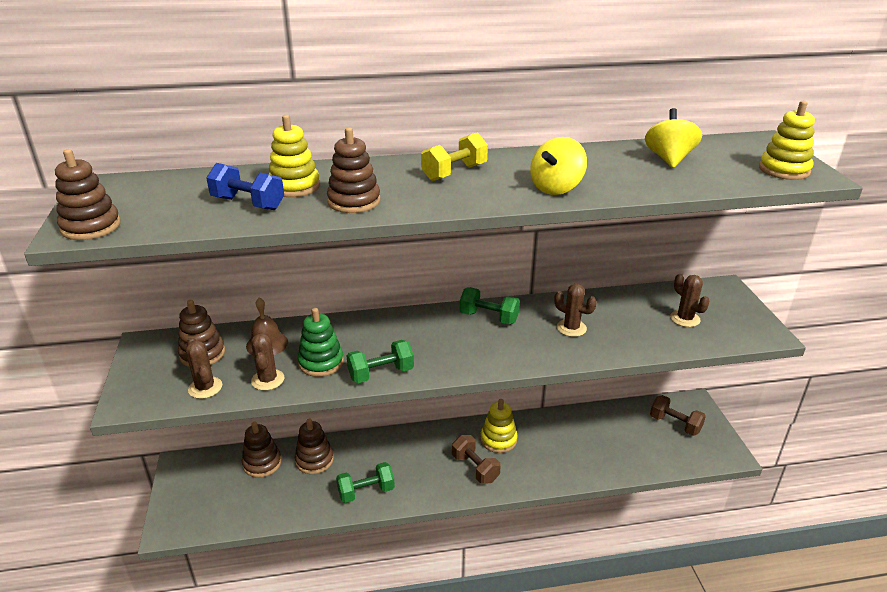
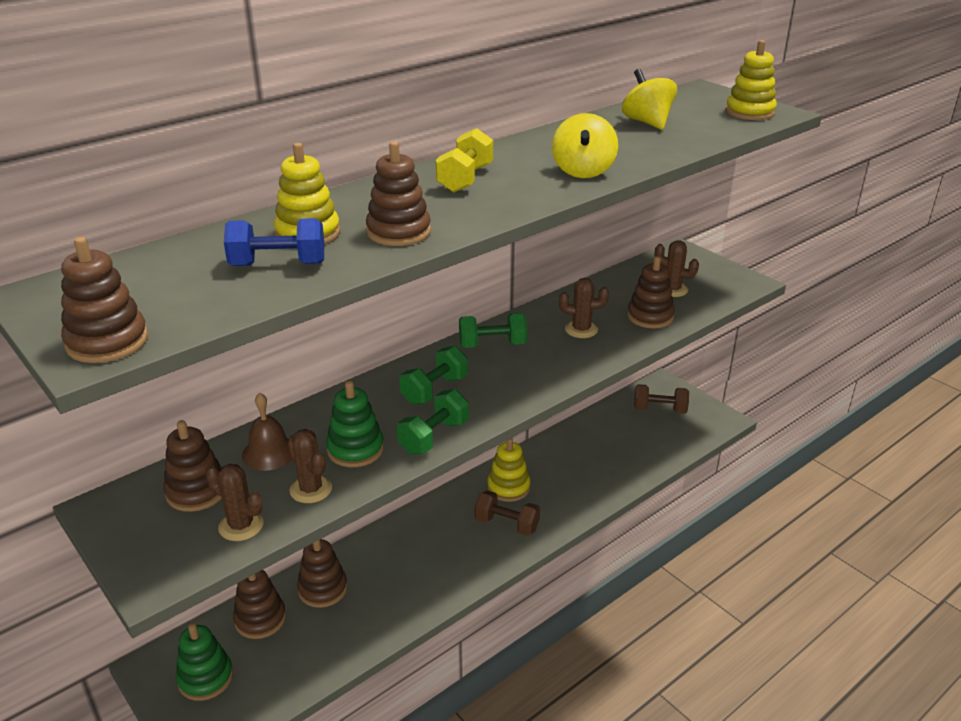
camera: 30 degrees left, 0 degrees up
green dumbbell [336,462,395,503] -> green dumbbell moved to [399,346,468,405]
none -> green stacking toy [176,623,233,701]
none -> brown stacking toy [627,256,675,329]

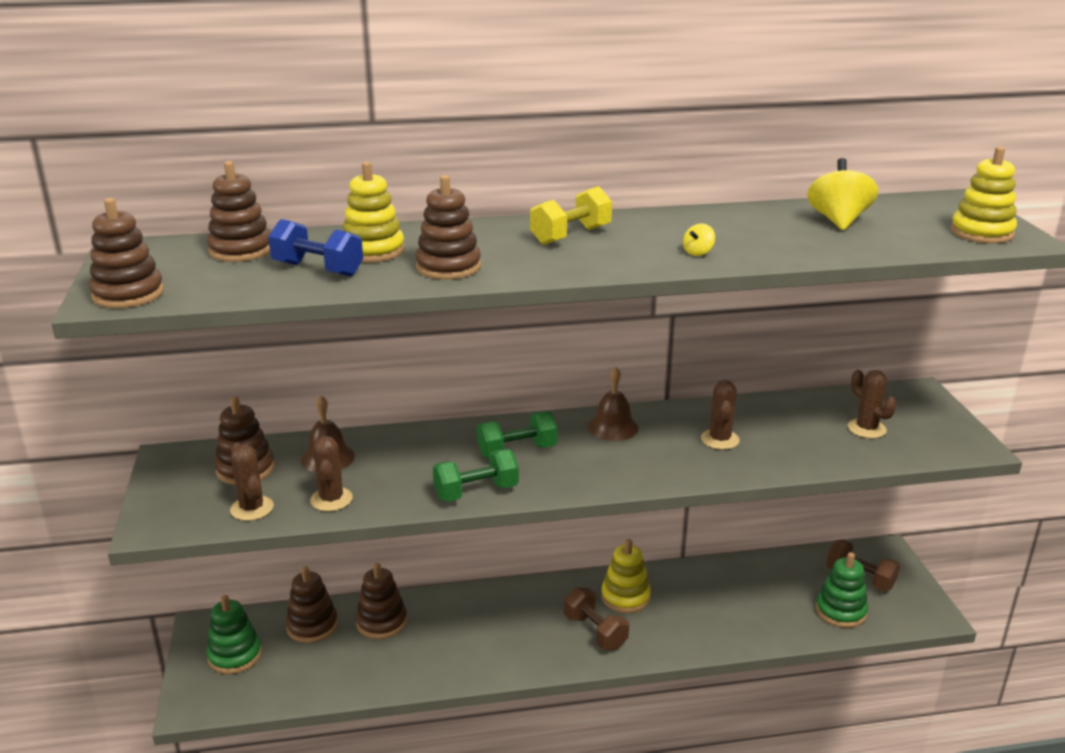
camera: 30 degrees right, 5 degrees down
green stacking toy [326,381,384,467] -> green stacking toy moved to [816,552,868,628]
green dumbbell [459,313,527,348] -> brown bell [588,367,639,441]
yellow spinning top [552,113,618,178] -> yellow spinning top [683,223,715,256], size x0.47
brown cactus [559,278,609,338] -> brown cactus turned 60 degrees clockwise [701,380,740,450]
brown stacking toy [627,256,675,329] -> brown stacking toy moved to [207,161,271,262]

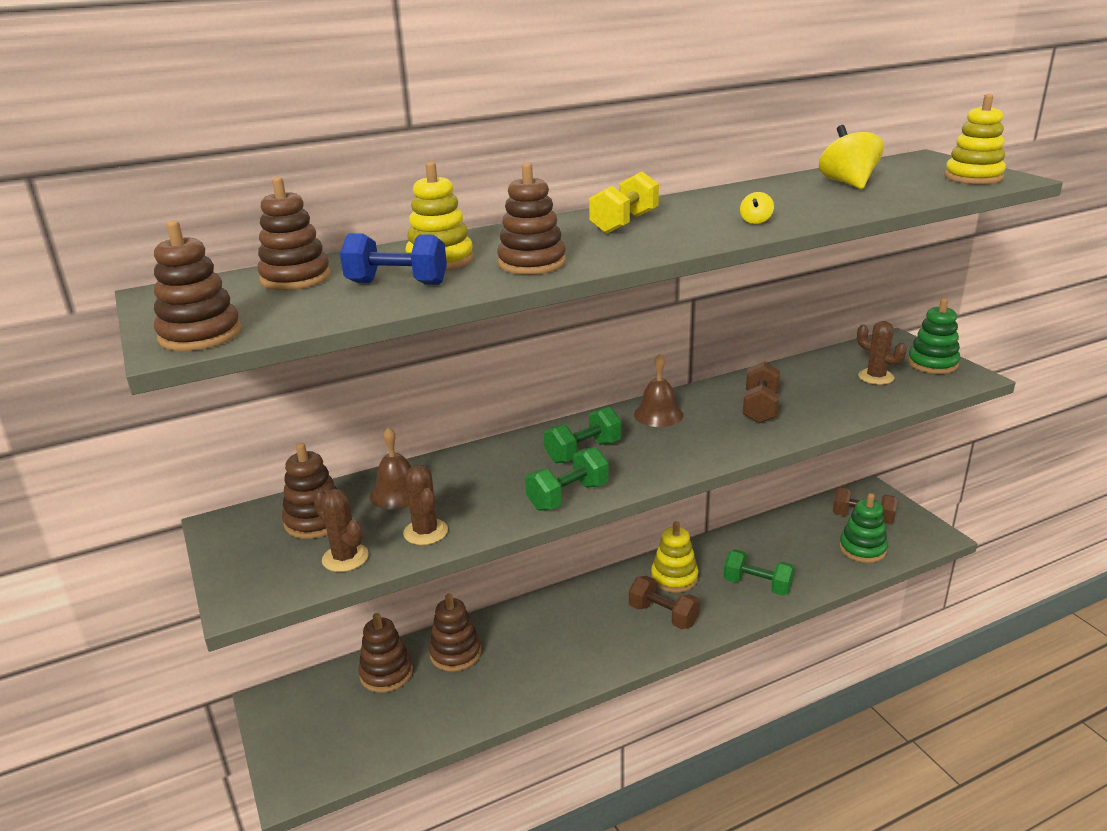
camera: 15 degrees left, 0 degrees up
green stacking toy [206,595,262,674] -> green stacking toy moved to [908,298,960,374]
brown cactus [701,380,740,450] -> brown dumbbell [743,361,780,423]
none -> green dumbbell [724,549,795,596]

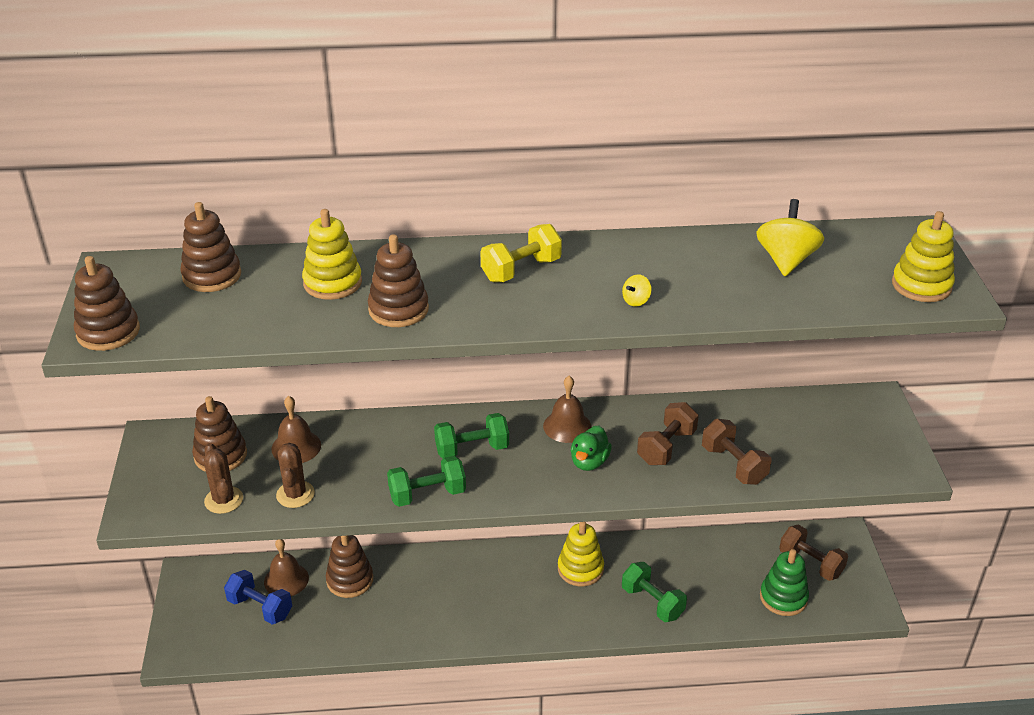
camera: 20 degrees right, 10 degrees up
blue dumbbell [340,233,447,285] -> blue dumbbell moved to [224,570,292,625]
brown stacking toy [358,613,413,693] -> brown bell [264,539,309,596]
brown dumbbell [629,576,700,629] -> brown dumbbell moved to [702,419,771,485]
brown cactus [857,321,907,385] -> none
green stacking toy [908,298,960,374] -> none
none -> green duck [571,425,612,471]

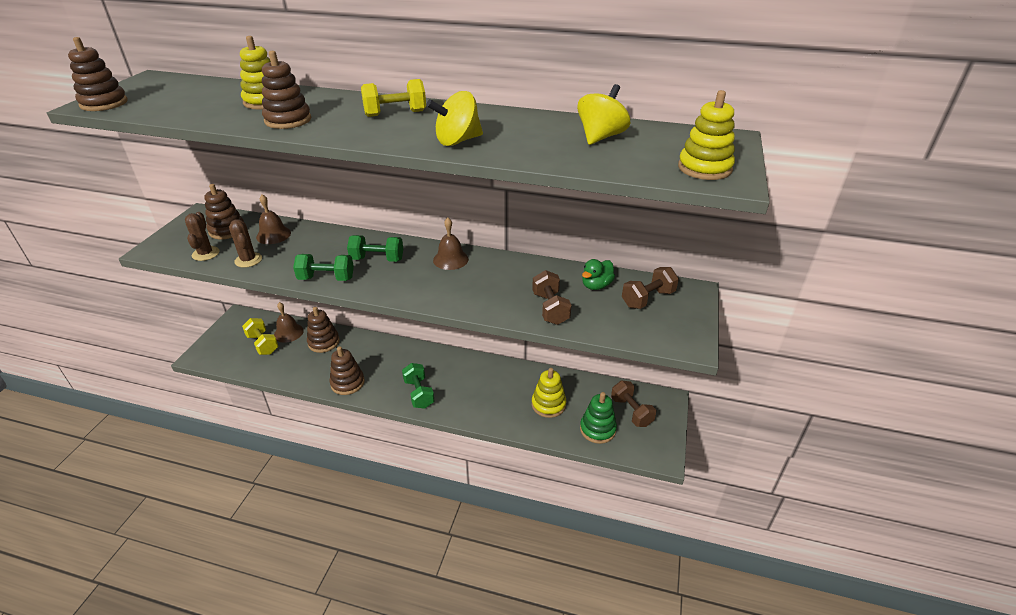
camera: 20 degrees right, 0 degrees up
brown stacking toy [180,202,241,292] -> brown stacking toy moved to [330,346,364,395]
blue dumbbell [224,570,292,625] -> yellow dumbbell [242,318,278,355]
brown cactus [276,443,315,508] -> brown cactus turned 45 degrees counterclockwise [229,219,262,268]
yellow stacking toy [558,522,604,586] -> yellow stacking toy moved to [532,368,566,418]
green duck [571,425,612,471] -> green duck moved to [582,259,615,290]
yellow spinning top [622,274,652,307] -> yellow spinning top [426,91,483,146], size x2.14
green dumbbell [622,562,687,622] -> green dumbbell moved to [402,363,434,409]
brown dumbbell [637,402,699,465] -> brown dumbbell moved to [622,267,679,309]

